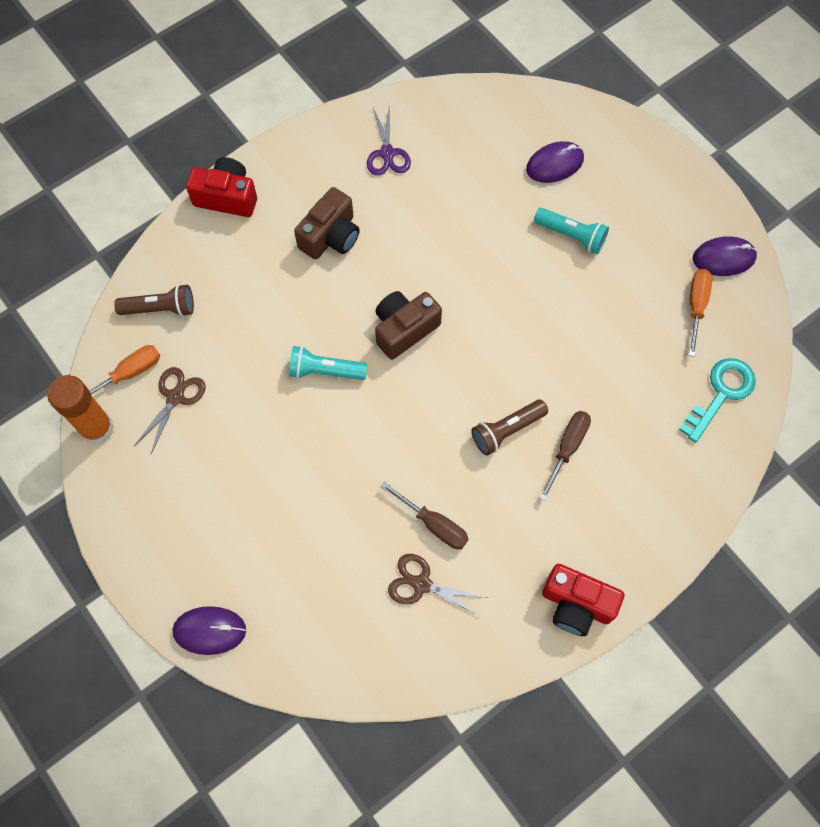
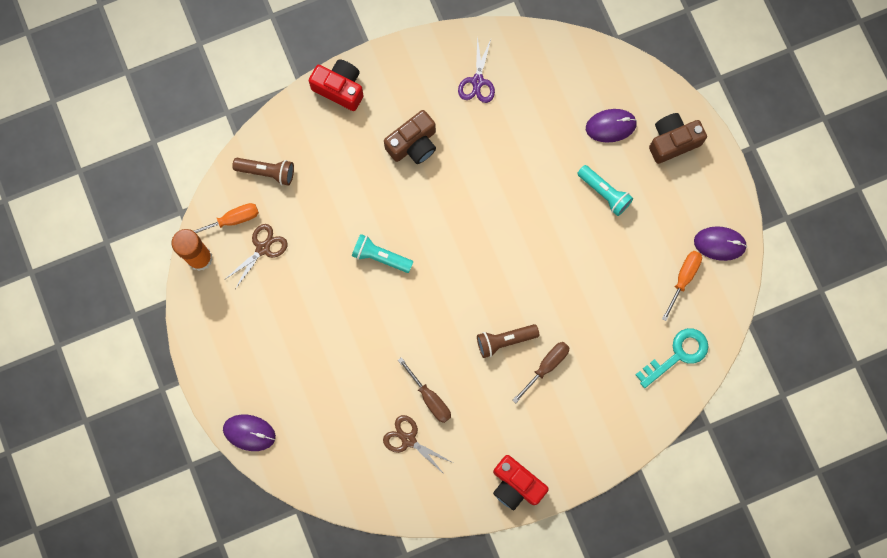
camera: 15 degrees right, 10 degrees up
brown camera [375,291,442,360] -> brown camera moved to [649,113,707,164]

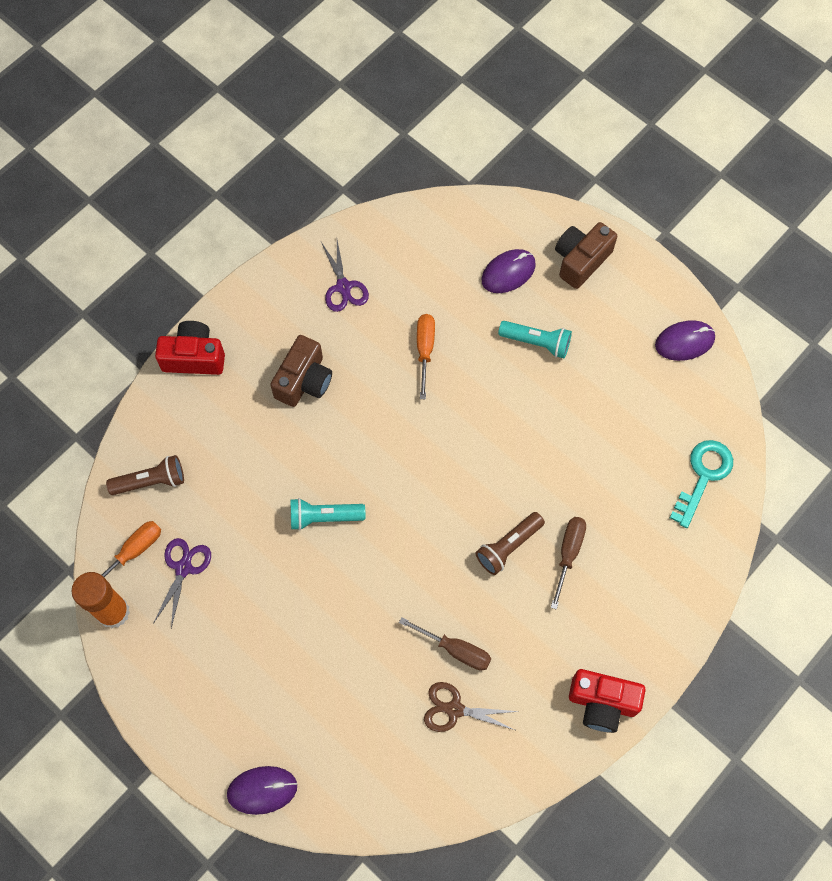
camera: 25 degrees left, 10 degrees down
brown scissors [224,224,287,288] -> purple scissors [153,538,211,628]
orange screwdriver [662,251,702,321] -> orange screwdriver moved to [417,314,435,399]

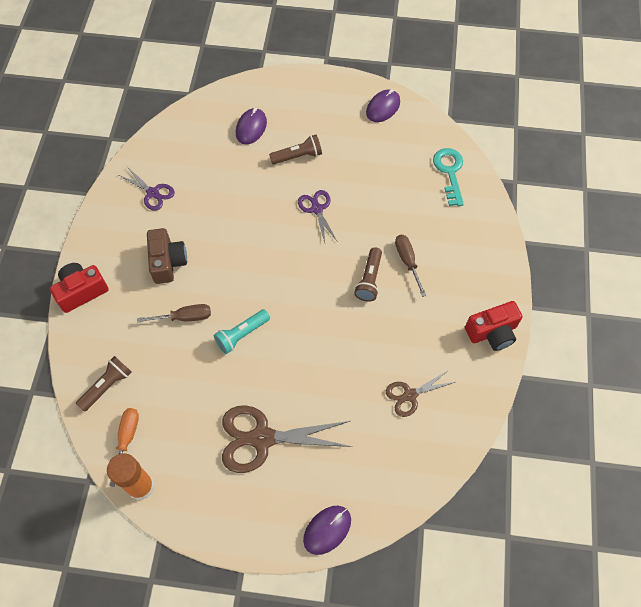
camera: 35 degrees left, 5 degrees down
purple scissors [153,538,211,628] -> purple scissors moved to [298,190,338,243]
brown screwdriver [399,617,491,670] -> brown screwdriver moved to [137,304,211,322]
orange screwdriver [417,314,435,399] -> none
turquoise flashlight [498,321,572,358] -> brown flashlight [269,135,322,164]
brown camera [555,222,617,289] -> none
none -> brown scissors [222,405,352,473]

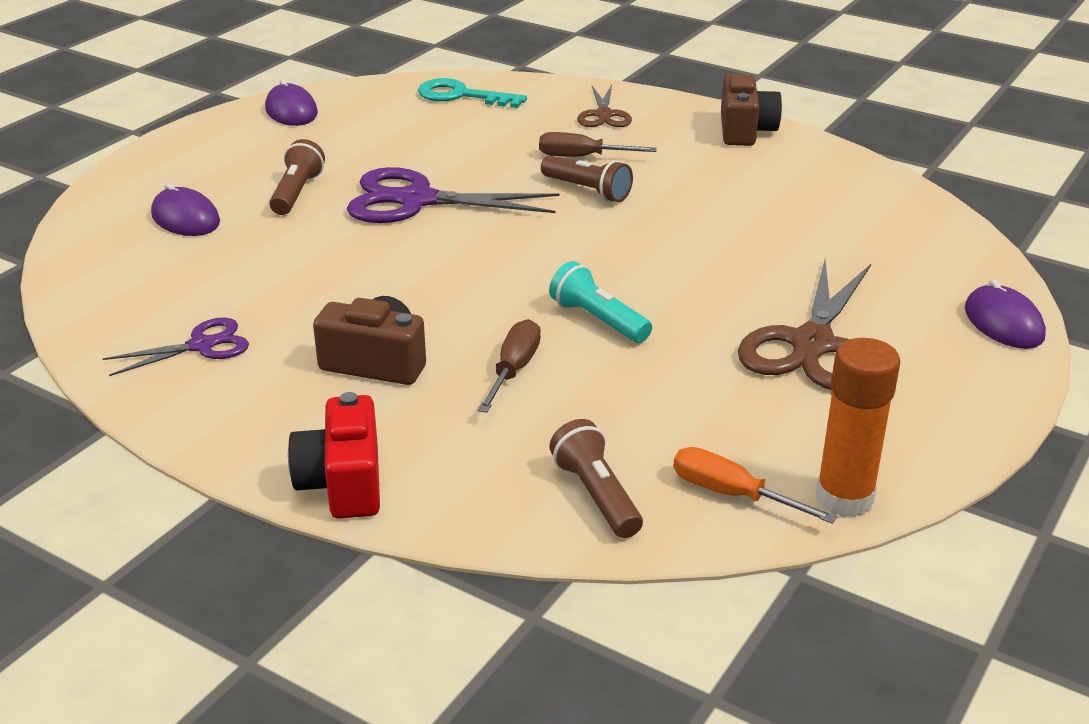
camera: 65 degrees left, 30 degrees down
turquoise flashlight [214,309,270,354] -> turquoise flashlight turned 150 degrees clockwise [549,261,652,343]
purple scissors [298,190,338,243] -> purple scissors [347,167,560,223], size x1.79
brown scissors [386,370,455,417] -> brown scissors moved to [577,85,632,127]
red camera [465,301,523,351] -> brown camera [721,74,782,146]

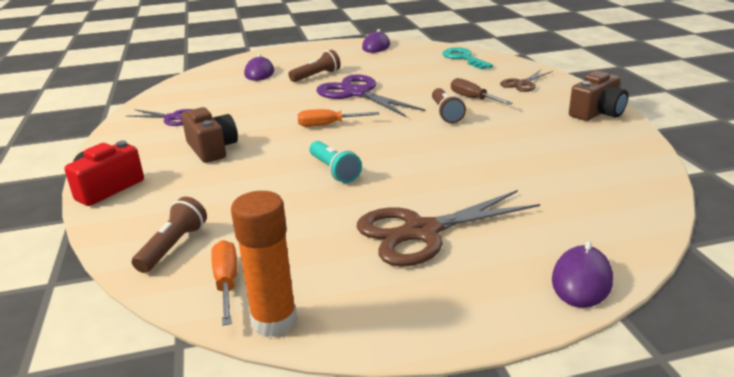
camera: 45 degrees right, 5 degrees down
brown screwdriver [478,319,541,413] -> none
turquoise flashlight [549,261,652,343] -> turquoise flashlight turned 150 degrees clockwise [309,141,362,183]
none -> orange screwdriver [298,109,380,127]

